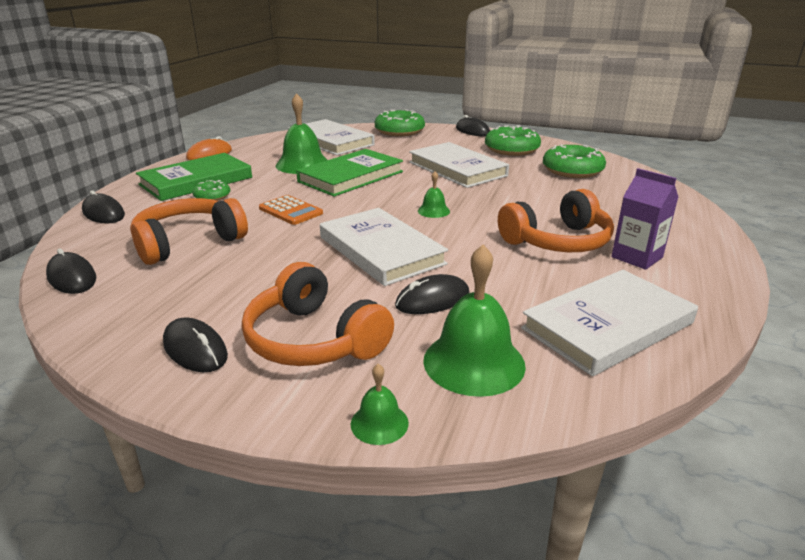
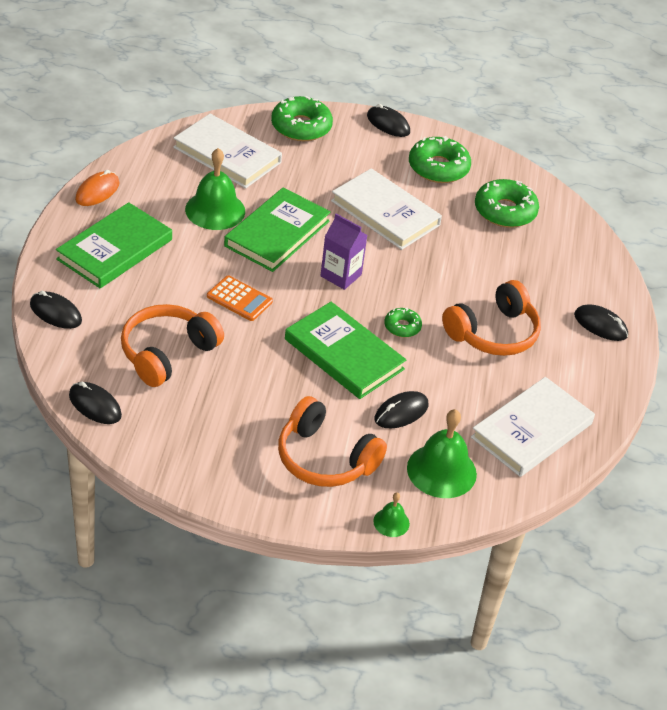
camera: 15 degrees left, 15 degrees up
black mouse [163,317,228,372] -> black mouse moved to [574,305,628,341]
green donut [192,180,230,201] -> green donut moved to [384,307,422,337]
white book [320,208,448,286] -> green book [285,302,406,399]
green bell [418,171,450,218] -> none
purple carton [611,168,678,270] -> purple carton moved to [321,214,367,290]

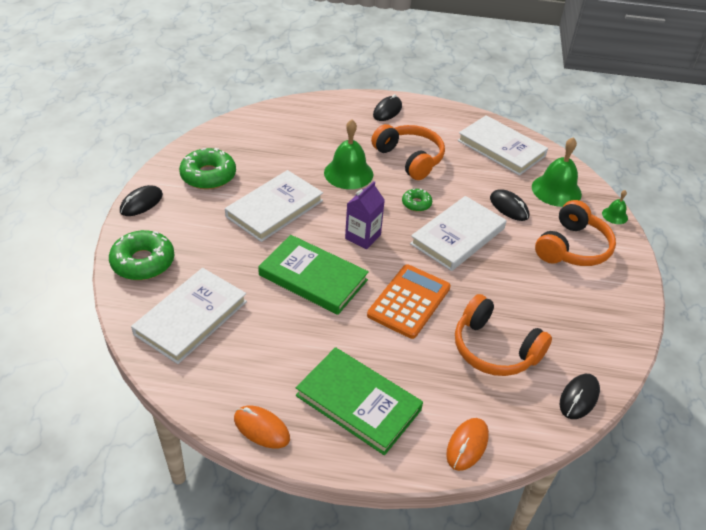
camera: 90 degrees left, 0 degrees up
black mouse [30,291,82,329] -> orange mouse [446,418,489,471]
green bell [185,148,245,230] -> green bell moved to [324,120,373,189]
orange calculator [207,275,273,321] -> orange calculator [367,264,451,339], size x1.56
green book [285,302,406,399] -> white book [410,196,506,271]
green donut [475,179,539,228] -> none

